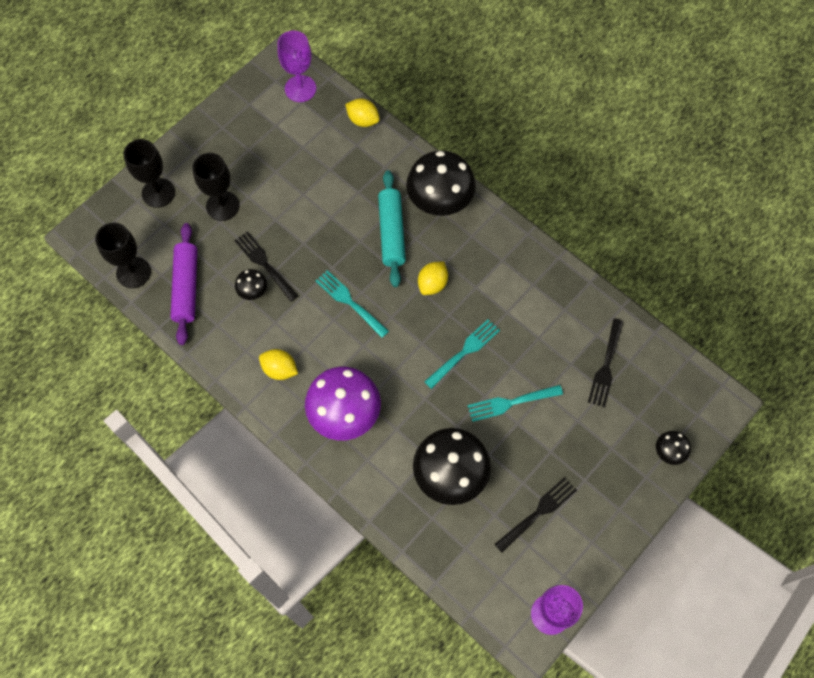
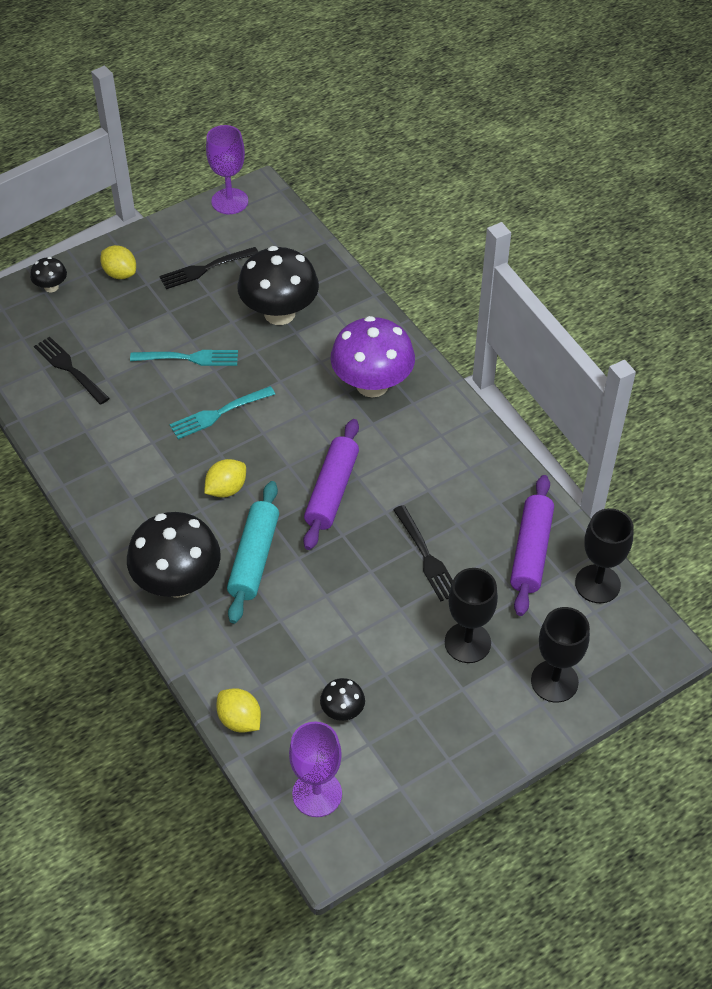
camera: 165 degrees left, 15 degrees down
black mushroom [235,269,267,300] -> black mushroom moved to [320,678,365,721]
yellow lemon [259,349,298,380] -> yellow lemon moved to [100,245,136,279]
turquoise fork [316,270,389,338] -> purple rolling pin [303,419,359,550]
black fork [588,318,624,407] -> black fork turned 75 degrees counterclockwise [34,337,110,405]

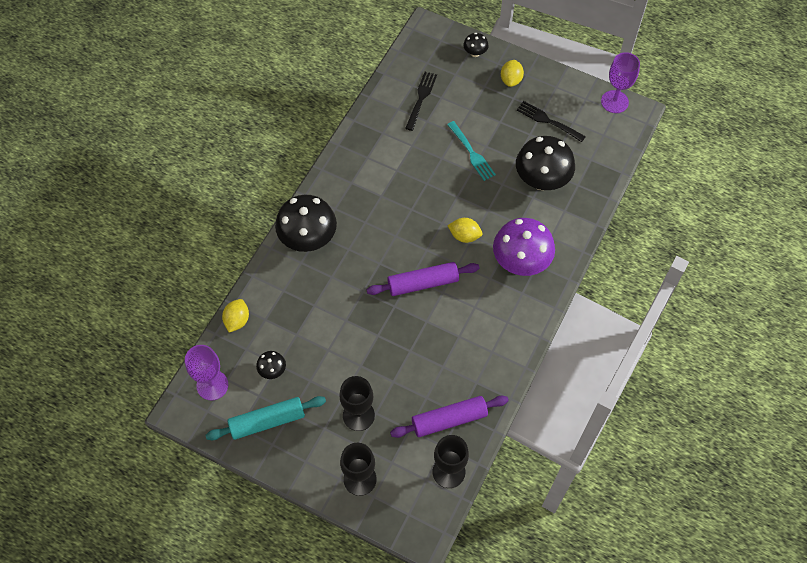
camera: 60 degrees right, 10 degrees up
turquoise fork [169,386,275,439] -> none
yellow lemon [204,459,246,498] -> yellow lemon moved to [447,218,482,243]
turquoise rolling pin [227,481,279,624] -> turquoise rolling pin moved to [206,396,326,440]
black fork [393,505,453,601] -> none

